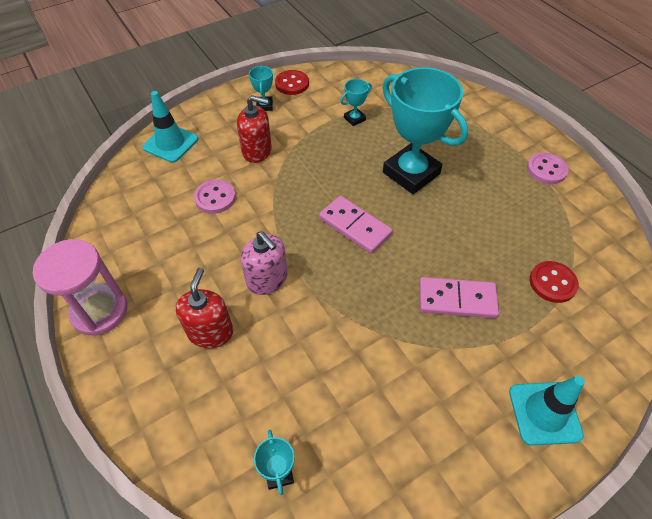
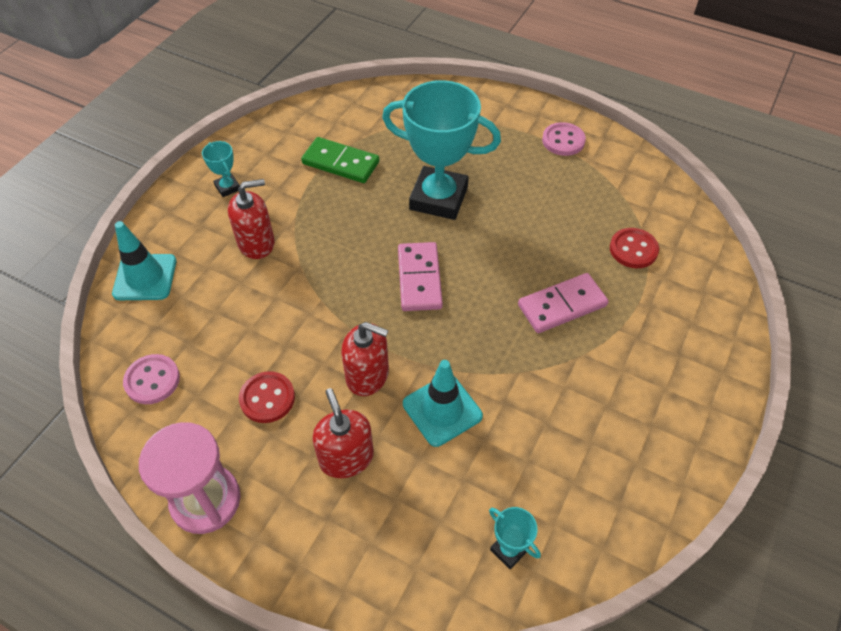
camera: 30 degrees left, 0 degrees up
pink button [194,179,236,214] -> pink button moved to [123,354,180,404]
pink soap dispenser [241,231,287,295] -> red soap dispenser [341,322,389,396]
red button [275,70,309,95] -> red button moved to [239,371,295,423]
pink domino [319,196,393,254] -> pink domino turned 75 degrees clockwise [398,242,443,311]
turquoise trophy [340,79,372,126] -> green domino [301,137,379,183]
turquoise traffic cone [509,376,585,445] -> turquoise traffic cone moved to [403,360,483,447]

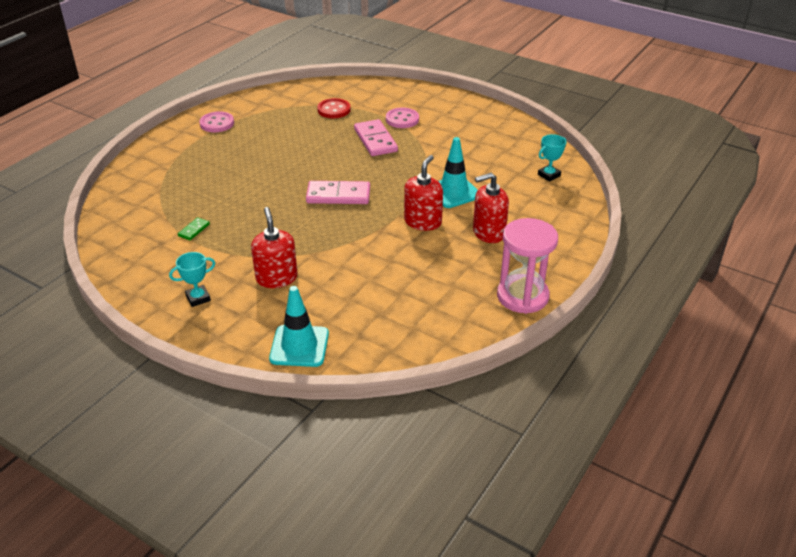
camera: 85 degrees left, 15 degrees down
pink button [123,354,180,404] -> pink button moved to [386,108,419,128]
red button [239,371,295,423] -> none
green domino [301,137,379,183] -> green domino [178,217,210,240], size x0.48
turquoise trophy [382,80,501,220] -> none

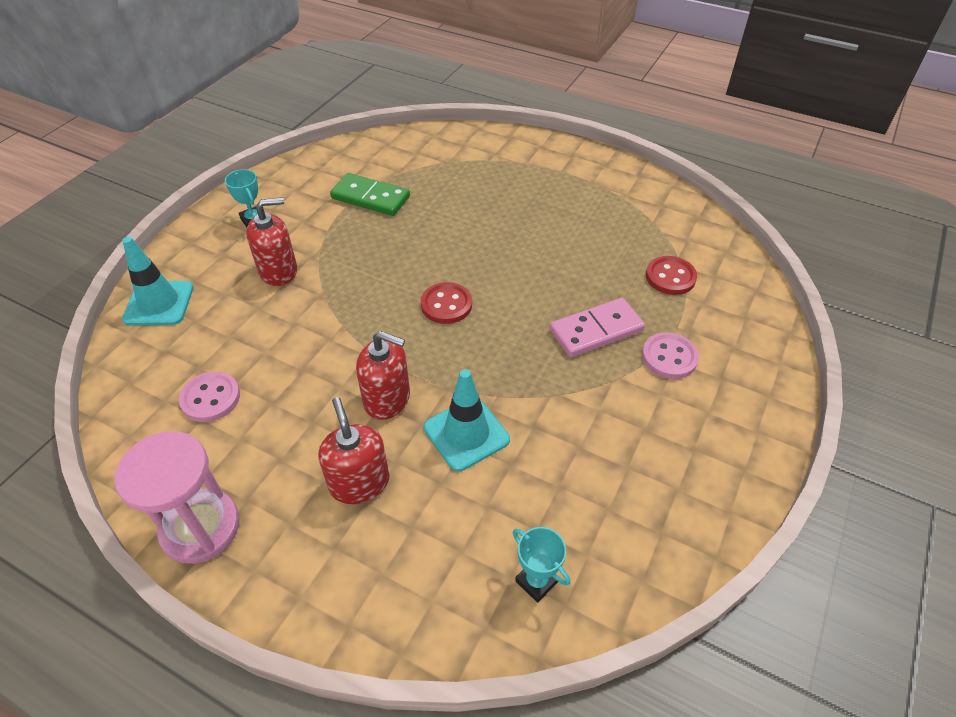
camera: 85 degrees right, 10 degrees up
green domino [178,217,210,240] -> green domino [330,173,410,216], size x2.07
pink button [199,111,234,132] -> pink button moved to [179,371,240,422]
pink domino [306,181,370,204] -> red button [421,282,472,324]

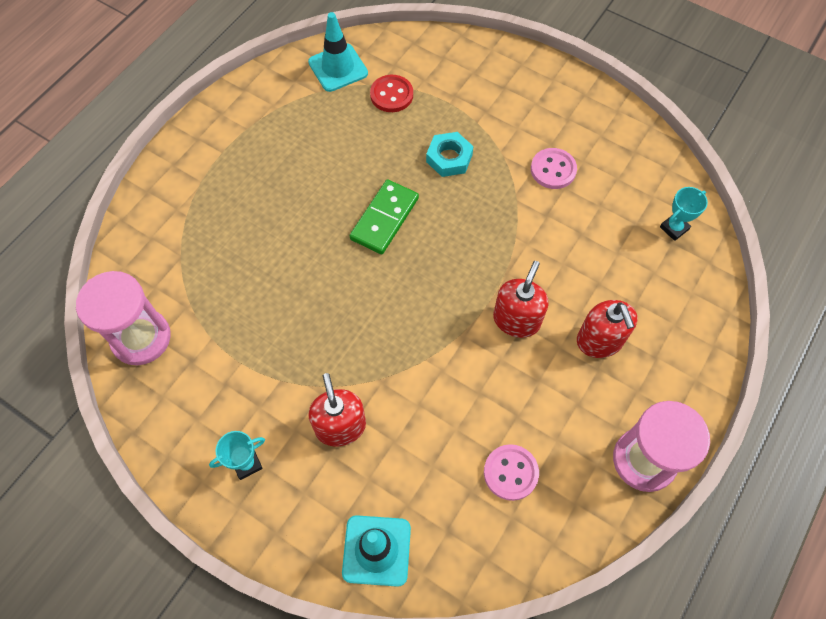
camera: 85 degrees left, 15 degrees up
red soap dispenser [318,397,389,504] -> red soap dispenser turned 90 degrees counterclockwise [577,300,637,358]
green domino [330,173,410,216] -> green domino moved to [350,180,419,254]
red button [421,282,472,324] -> none
turquoise traffic cone [424,369,510,472] -> turquoise traffic cone moved to [308,12,368,92]
pink domino [550,298,645,357] -> turquoise nut [426,132,474,177]
pink button [642,332,699,379] -> pink button moved to [531,148,577,189]
none -> pink hourglass [76,271,171,365]

